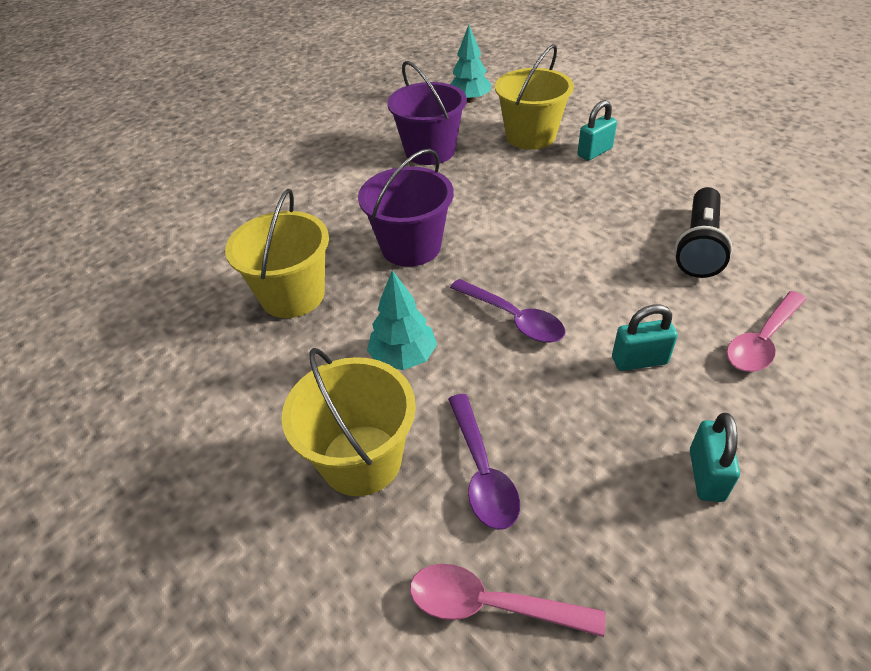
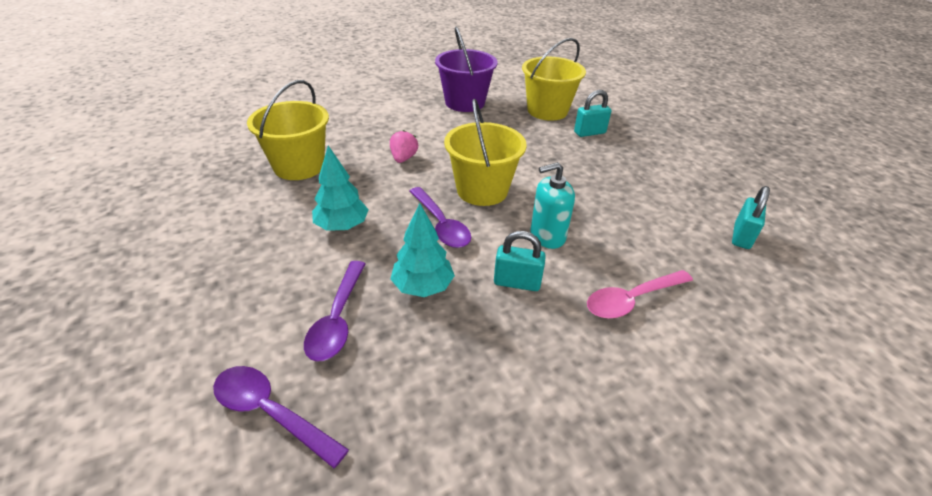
camera: 15 degrees right, 5 degrees down
yellow bucket [282,348,416,496] -> yellow bucket moved to [444,99,527,206]
purple bucket [358,149,454,267] -> pink strawberry [390,130,418,163]
pink spoon [410,564,605,637] -> purple spoon [213,366,349,468]
turquoise tree [451,25,491,103] -> turquoise tree moved to [390,203,455,297]
black flashlight [675,187,733,278] -> none
turquoise padlock [690,413,740,502] -> turquoise padlock moved to [732,186,770,249]
none -> turquoise soap dispenser [530,162,575,249]

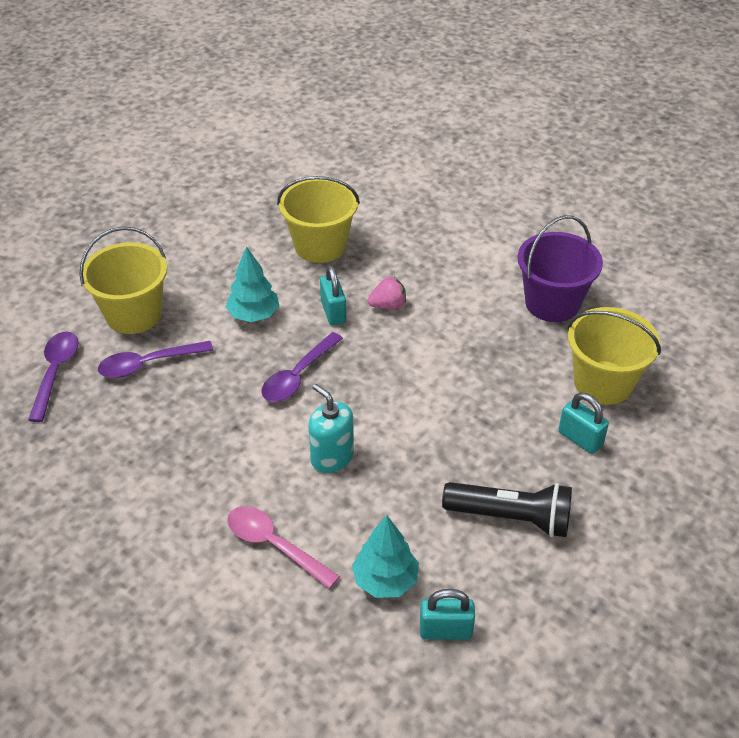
camera: 65 degrees right, 5 degrees up
turquoise tree [390,203,455,297] -> turquoise tree moved to [352,515,419,598]
yellow bucket [444,99,527,206] -> yellow bucket moved to [79,226,167,334]
turquoise padlock [494,231,546,291] -> turquoise padlock moved to [320,265,346,325]
none -> black flashlight [442,482,572,538]

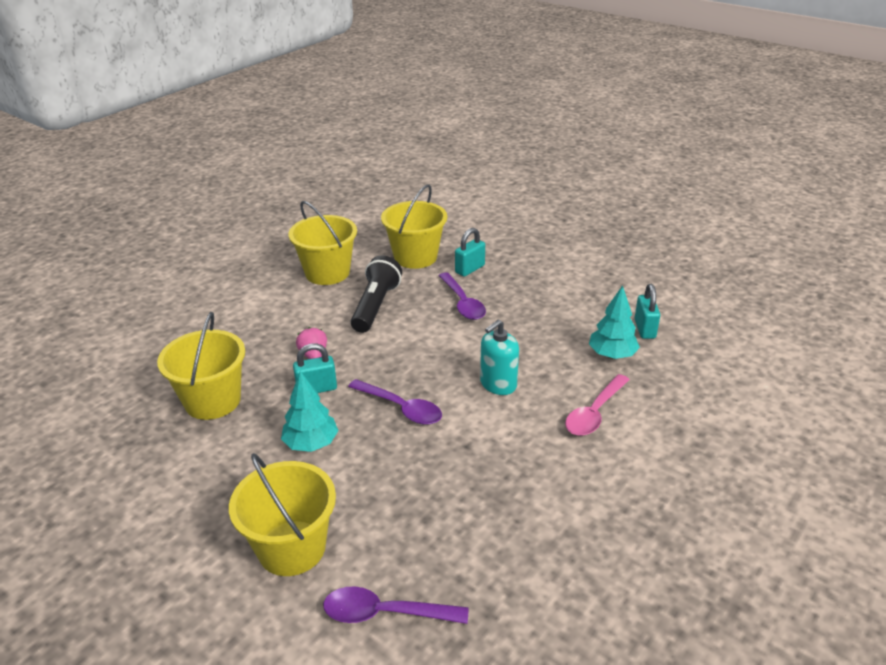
camera: 90 degrees left, 10 degrees down
purple spoon [98,341,213,378] -> purple spoon moved to [438,272,486,320]
black flashlight [442,482,572,538] -> black flashlight moved to [351,255,402,333]
purple bucket [518,215,603,322] -> yellow bucket [288,201,357,285]

